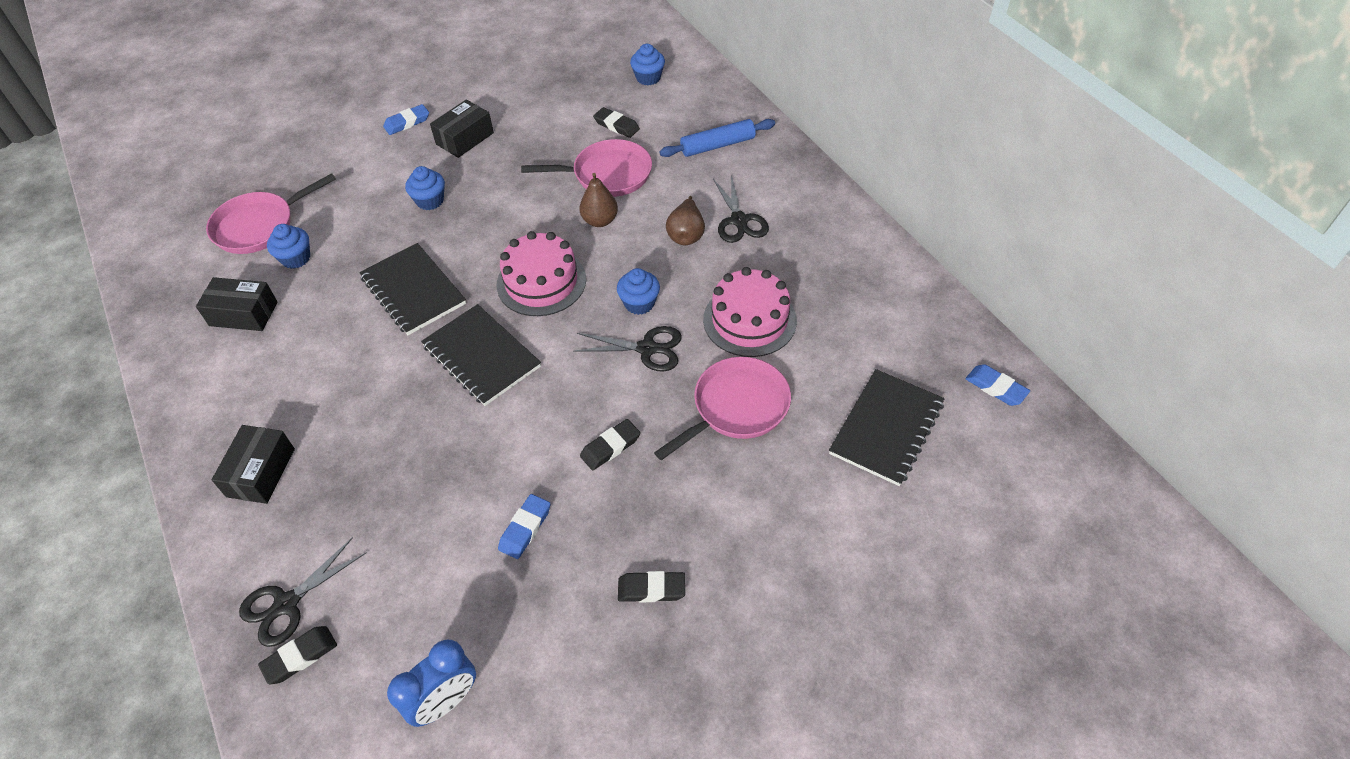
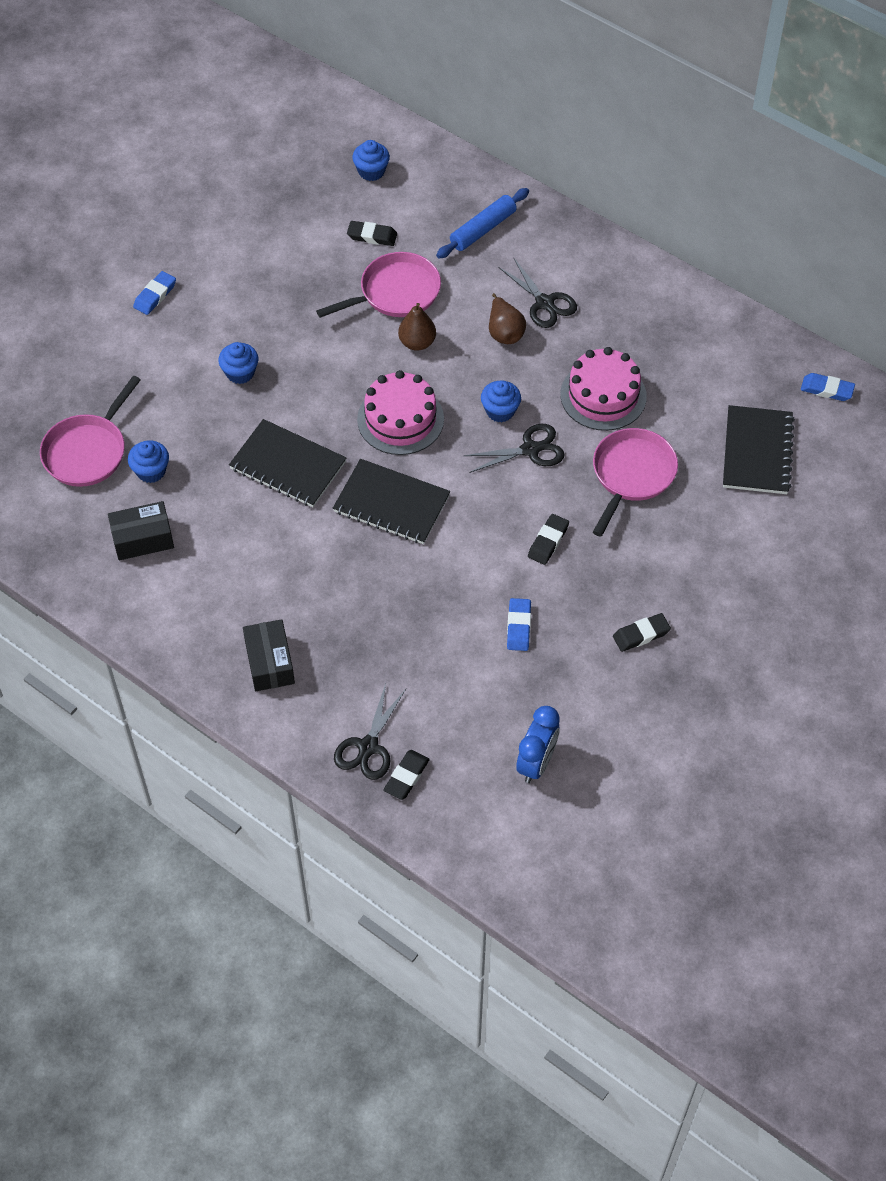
camera: 25 degrees left, 5 degrees up
black box [430,100,494,158] -> none

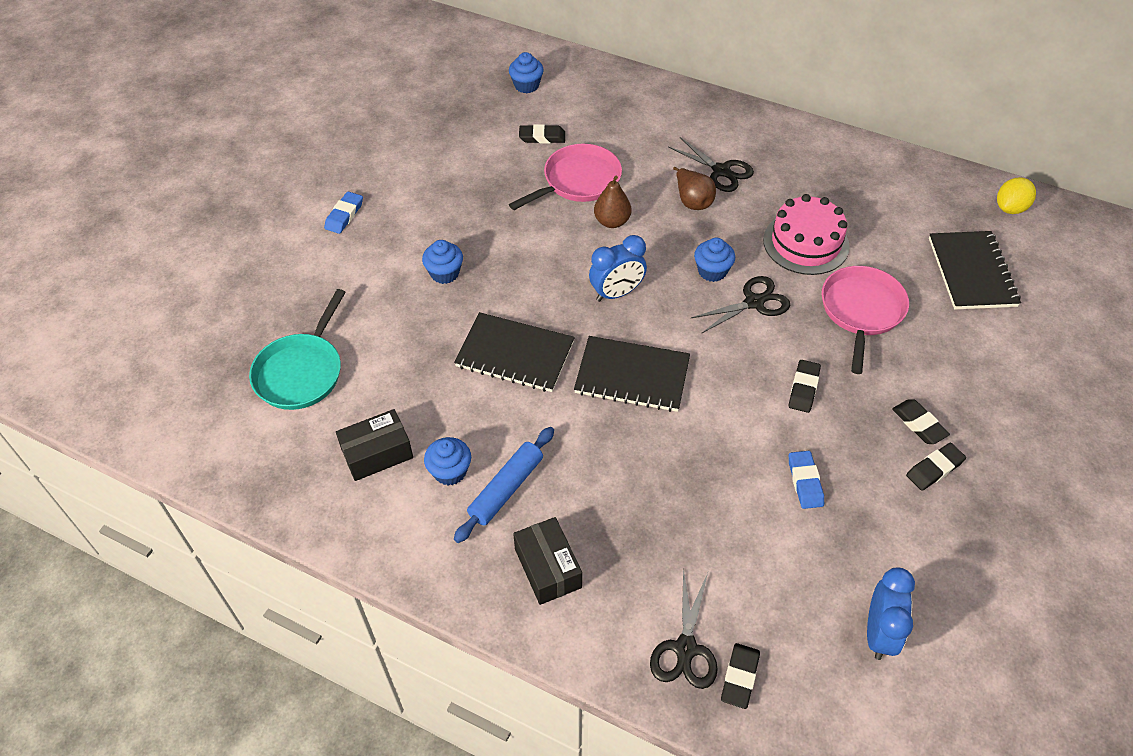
camera: 10 degrees left, 5 degrees down
pink pan [40,376,141,487] -> turquoise pan [249,289,346,410]
blue cupcake [128,440,169,483] -> blue cupcake moved to [424,437,471,485]
pink cake [357,370,444,455] -> blue clock [589,235,647,302]
blue rolling pin [436,188,529,259] -> blue rolling pin moved to [454,427,554,543]
blue eraser [801,373,855,401] -> yellow lemon [997,177,1036,214]
none -> black eraser [892,399,950,444]

